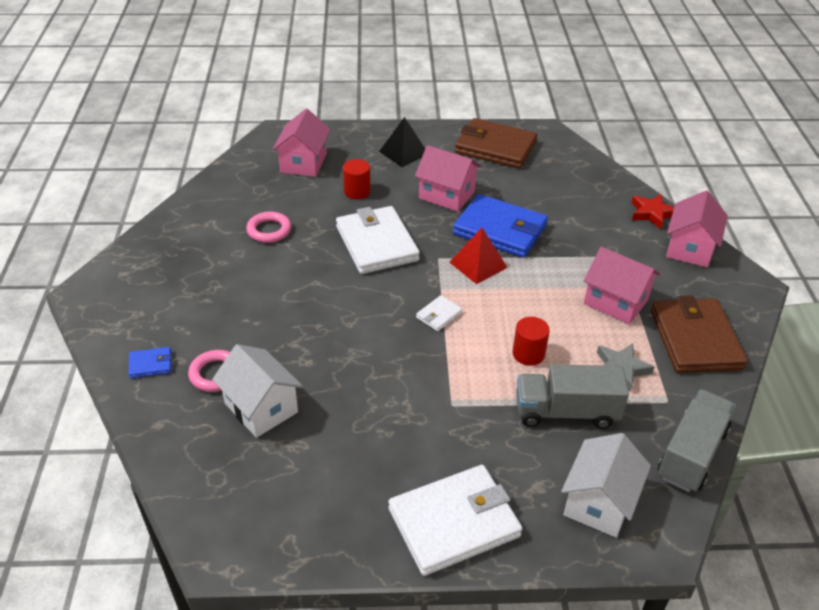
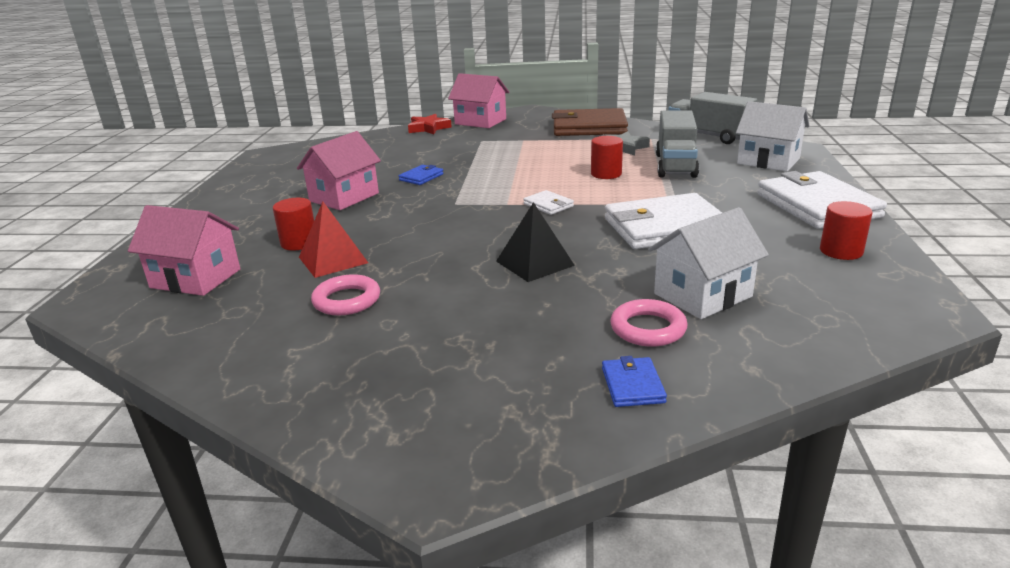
camera: 80 degrees left, 15 degrees down
white wallet [336,206,420,274] -> white wallet moved to [605,193,722,249]
black pyramid [379,117,425,167] -> black pyramid moved to [496,202,575,282]
red pyramid [449,228,508,284] -> red pyramid moved to [299,202,368,278]
blue wallet [453,194,548,258] -> blue wallet [399,165,444,185], size x0.44
brown wallet [455,118,537,169] -> none
pink house [584,247,660,324] -> none
none -> red cylinder [820,201,872,260]

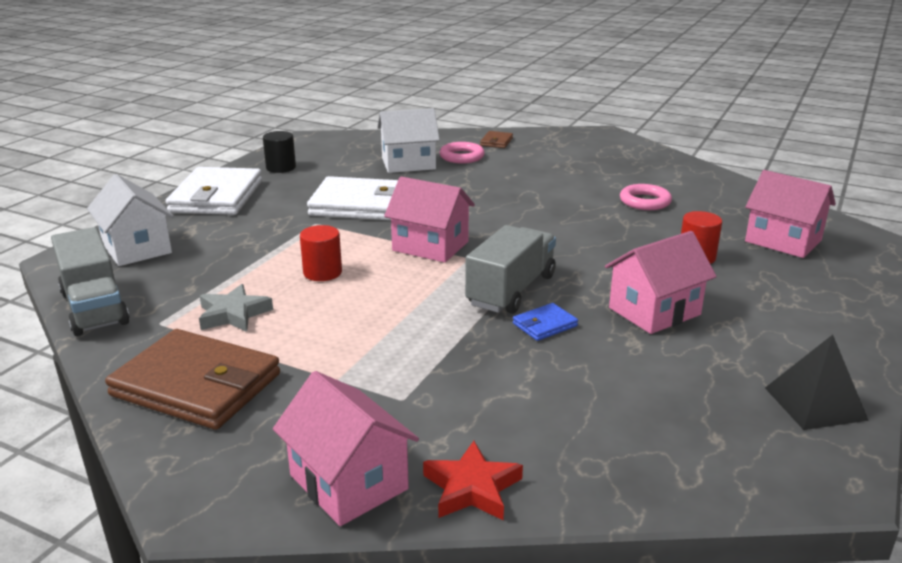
camera: 160 degrees left, 0 degrees up
red pyramid [299,202,368,278] -> none
black pyramid [496,202,575,282] -> black pyramid moved to [765,335,869,430]
white wallet [523,190,574,215] -> pink house [384,177,475,263]
blue wallet [602,356,667,407] -> brown wallet [480,131,513,148]
grey truck [656,110,699,178] -> grey truck moved to [465,225,556,314]
red cylinder [820,201,872,260] -> black cylinder [263,131,296,173]

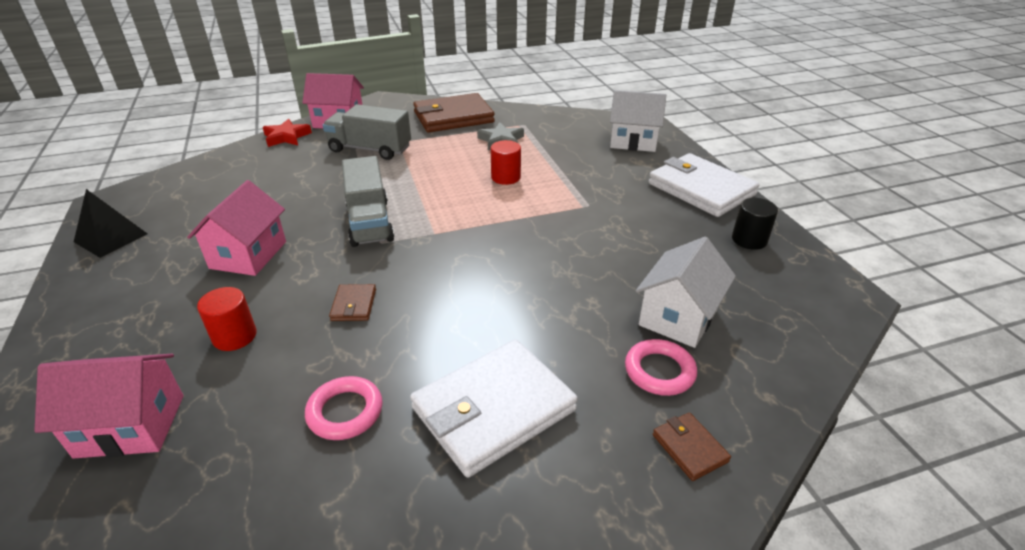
camera: 135 degrees right, 10 degrees up
grey truck [51,227,130,336] -> grey truck moved to [323,104,411,160]
white wallet [307,176,398,221] -> white wallet moved to [410,339,578,478]
pink house [384,177,475,263] -> none
blue wallet [513,303,578,341] -> none
none -> brown wallet [329,284,376,321]

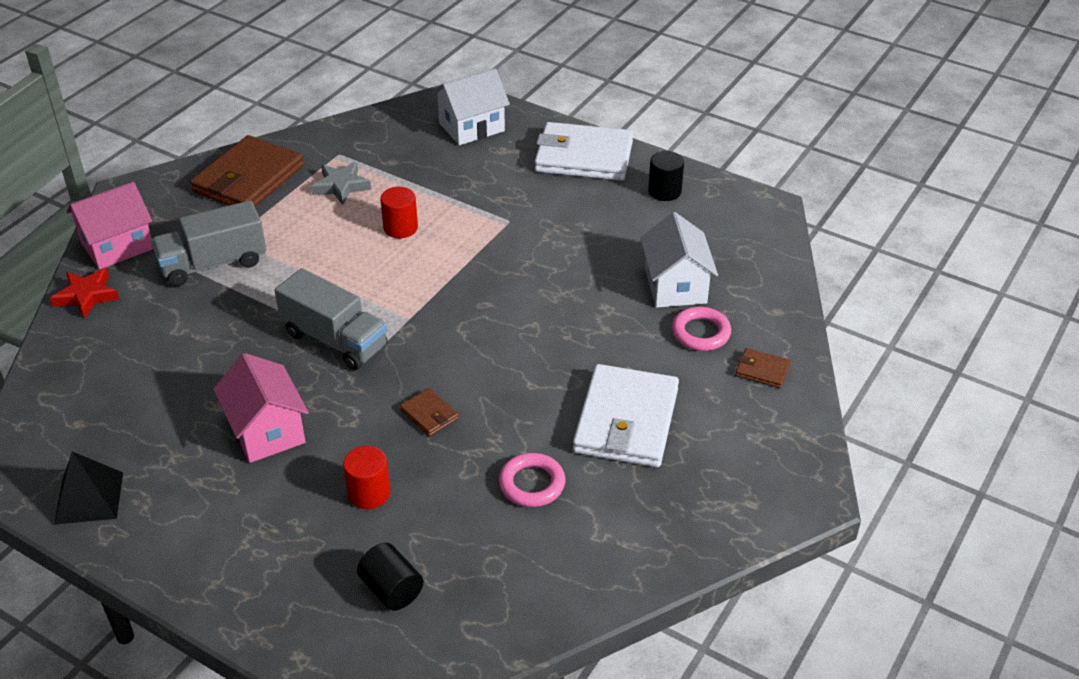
camera: 40 degrees left, 5 degrees up
pink house [34,354,183,459] -> black cylinder [357,543,424,611]

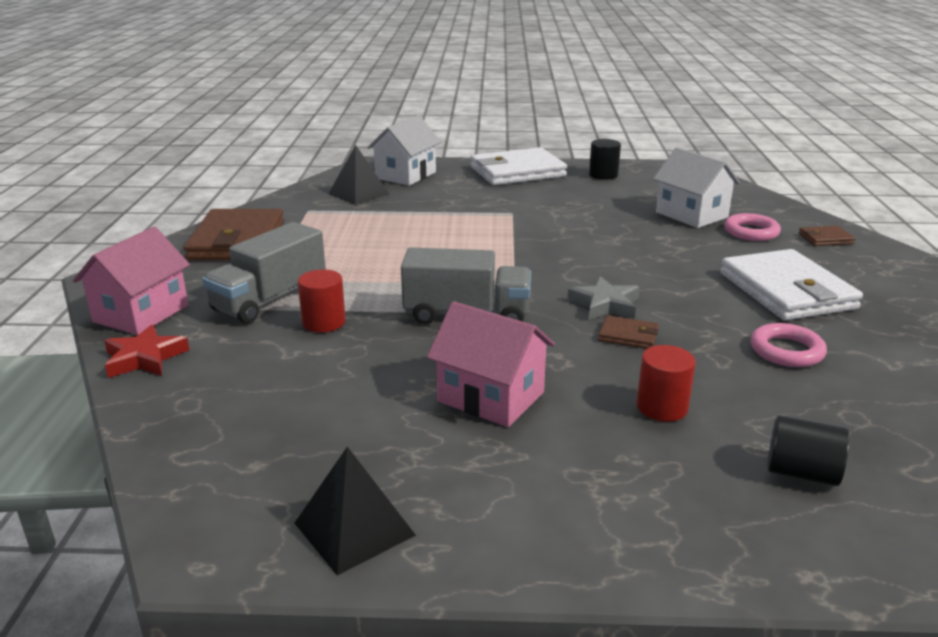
camera: 30 degrees left, 15 degrees down
grey star [311,162,371,205] -> grey star moved to [567,276,640,320]
red cylinder [380,187,418,238] -> red cylinder moved to [298,269,346,332]
none -> black pyramid [328,145,389,205]

